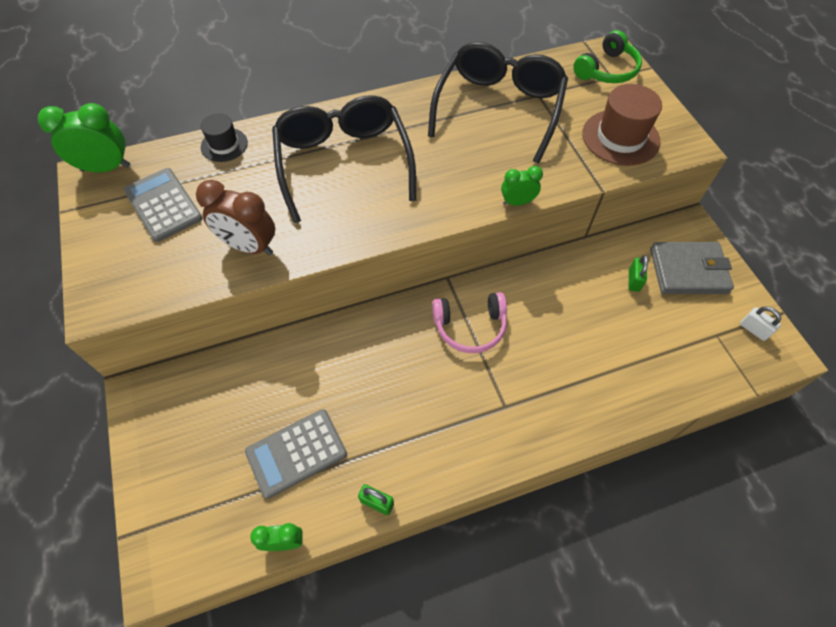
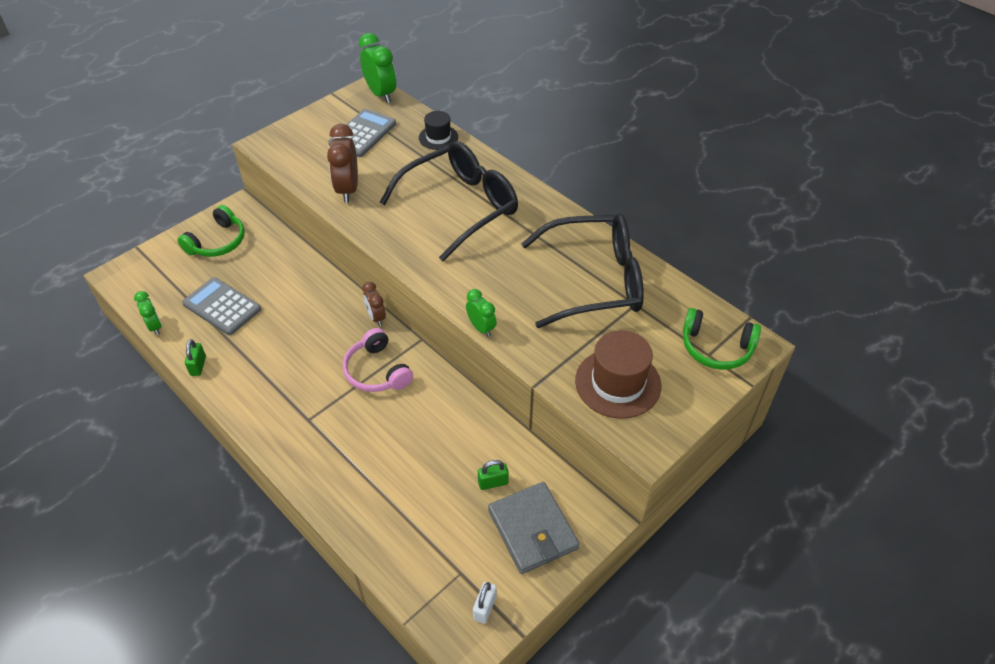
camera: 65 degrees right, 10 degrees down
none -> green headphones [177,205,245,257]
none -> brown clock [362,282,386,326]

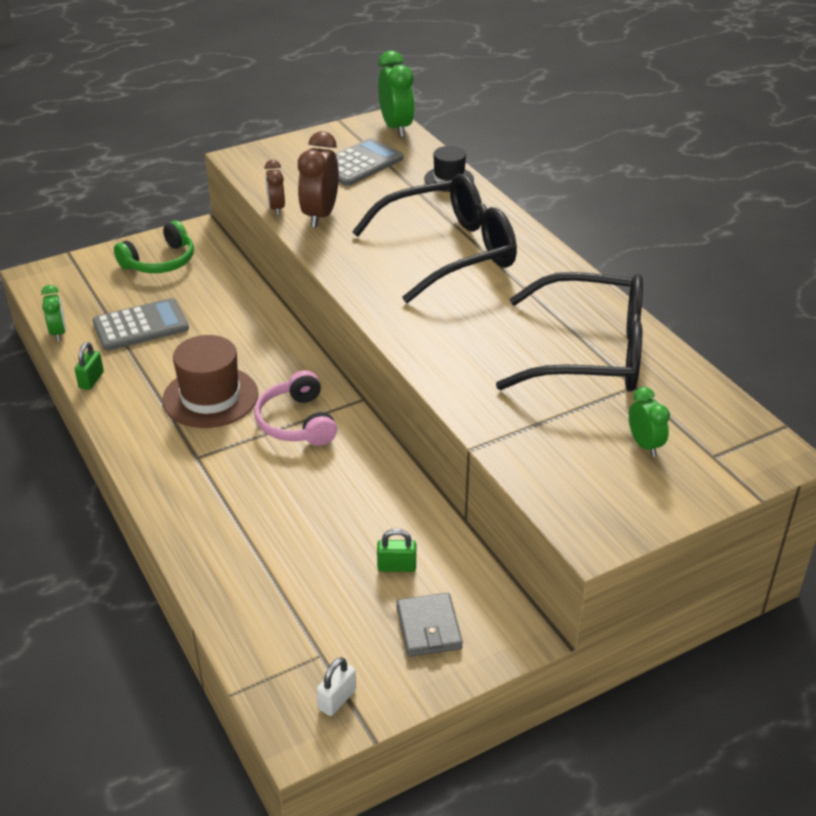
camera: 15 degrees right, 10 degrees down
grey calculator [182,277,261,335] -> grey calculator turned 105 degrees clockwise [92,298,189,351]
brown clock [362,282,386,326] -> brown clock moved to [265,160,285,216]
green clock [466,289,497,337] -> green clock moved to [629,387,670,457]
grey wallet [488,482,579,574] -> grey wallet [396,593,463,657], size x0.65
brown hat [575,330,661,419] -> brown hat moved to [162,335,258,428]
green headphones [683,308,761,370] -> none

